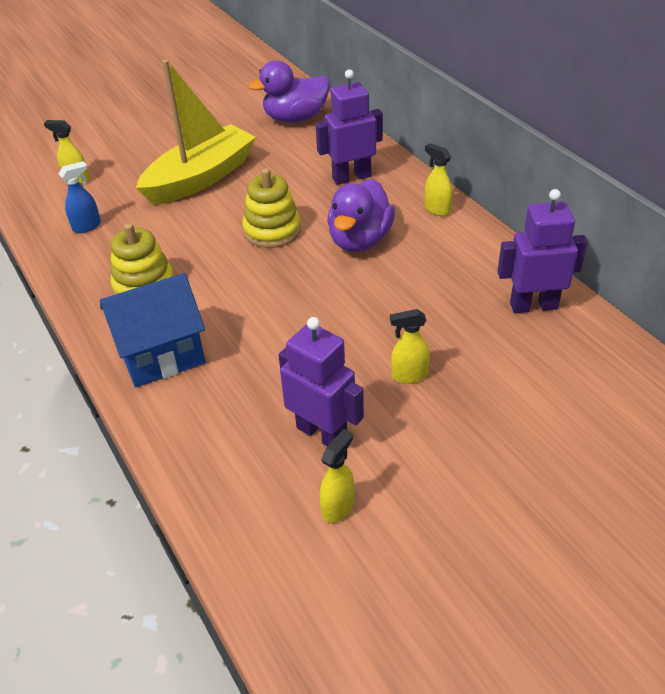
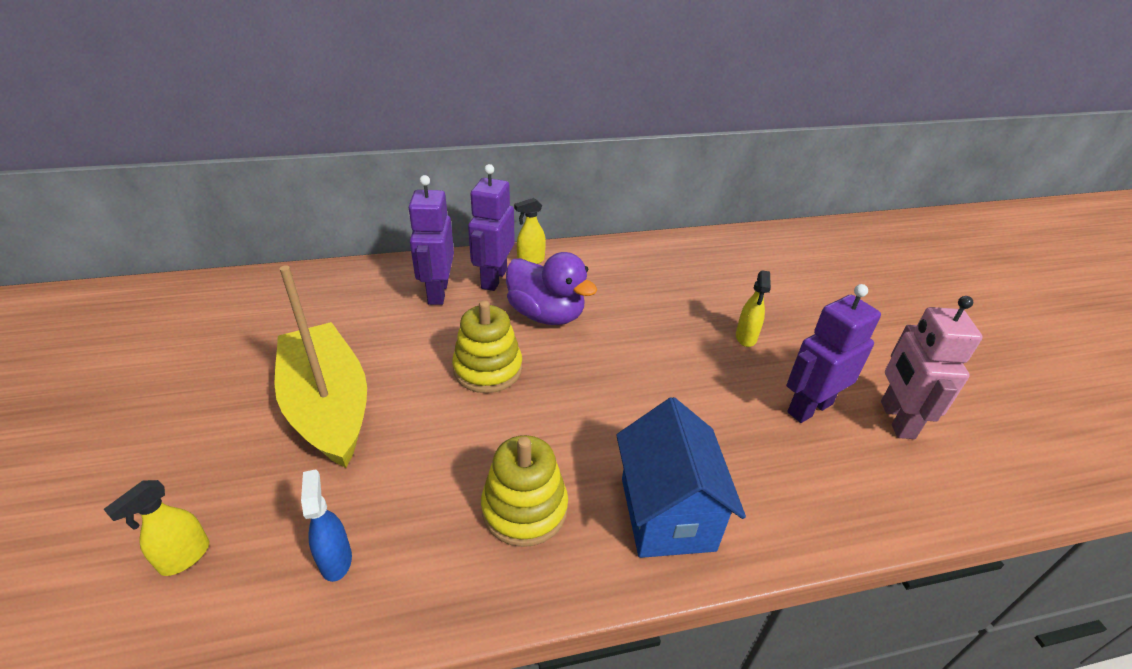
camera: 75 degrees left, 5 degrees down
purple duck [248,60,330,123] -> none
yellow spray bottle [320,429,354,523] -> pink robot [881,296,983,439]
purple robot [497,189,588,313] -> purple robot moved to [468,164,515,291]

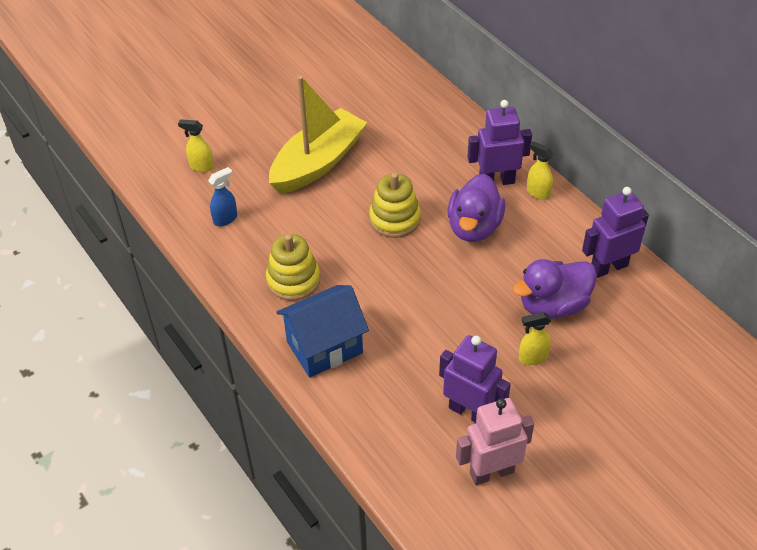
camera: 70 degrees right, 10 degrees up
purple robot [408,175,454,305] -> purple robot moved to [582,187,649,278]
none -> purple duck [512,259,597,319]

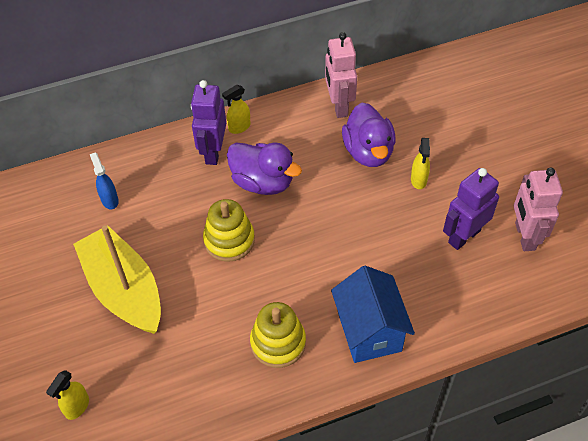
camera: 75 degrees left, 5 degrees up
blue spray bottle [208,167,237,226] -> blue spray bottle moved to [90,152,119,209]
purple robot [582,187,649,278] -> pink robot [325,32,357,118]

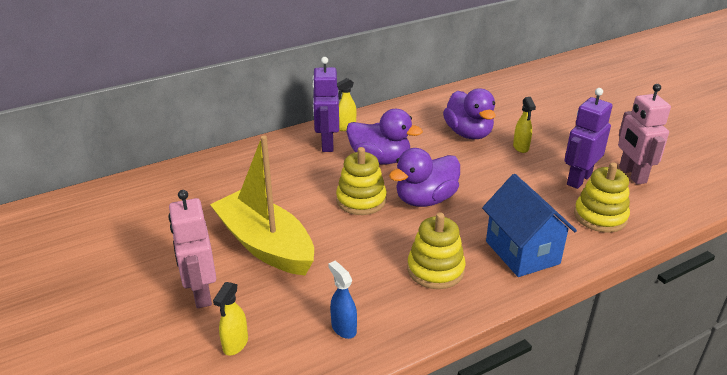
camera: 10 degrees left, 20 degrees down
blue spray bottle [90,152,119,209] -> blue spray bottle moved to [328,261,357,339]
pink robot [325,32,357,118] -> pink robot moved to [168,190,216,309]
none -> purple duck [389,148,460,207]
none -> yellow stacking toy [574,162,630,233]

